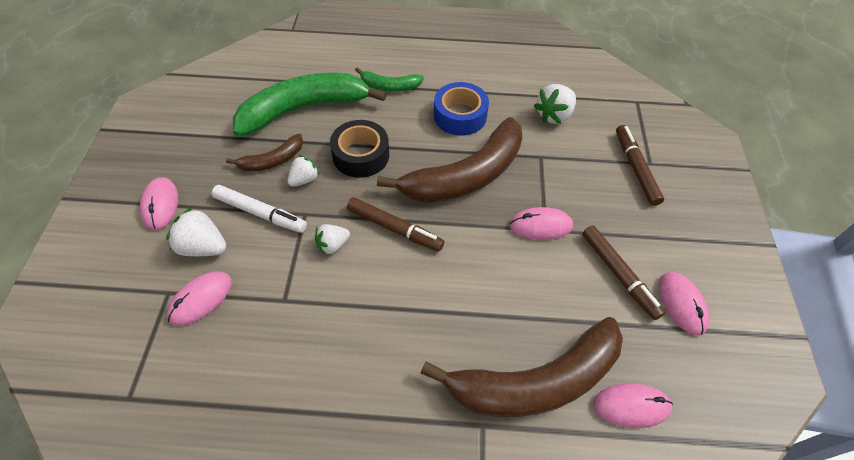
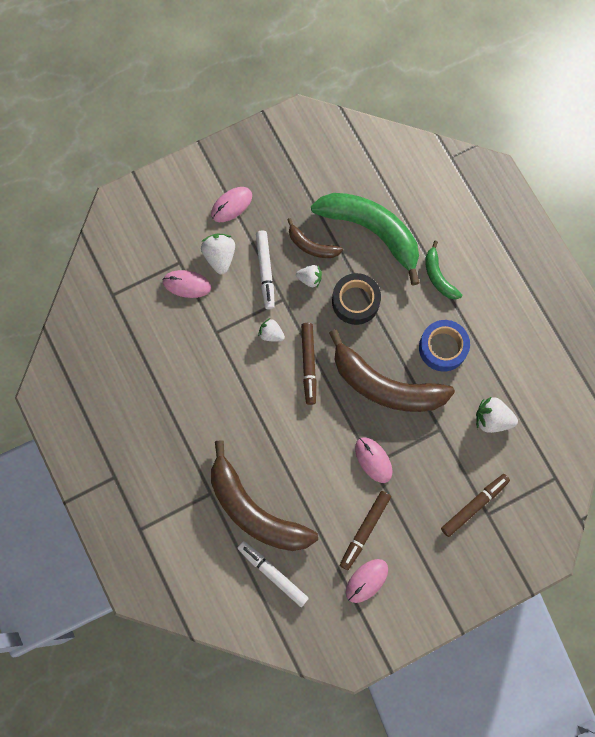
camera: 60 degrees right, 20 degrees up
pink mouse [593,383,673,428] -> white marker [238,541,309,607]

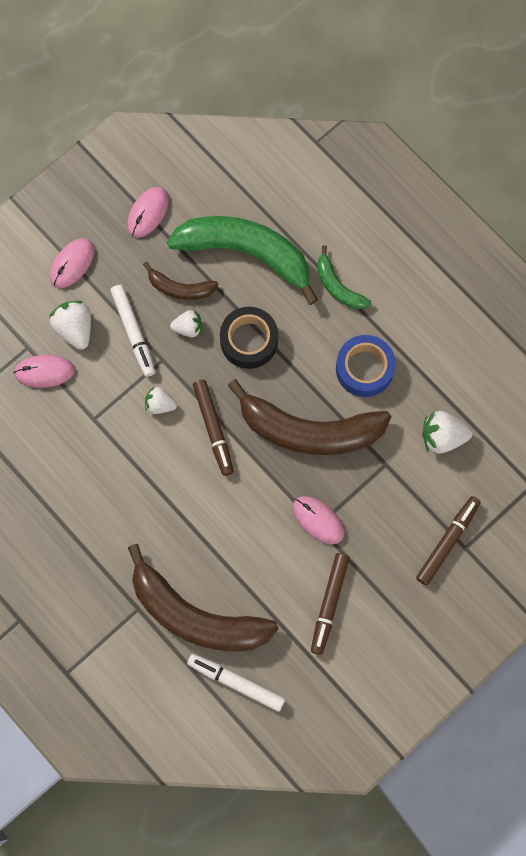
camera: 15 degrees left, 0 degrees up
pink mouse [346,559,388,603] -> pink mouse moved to [127,187,169,238]

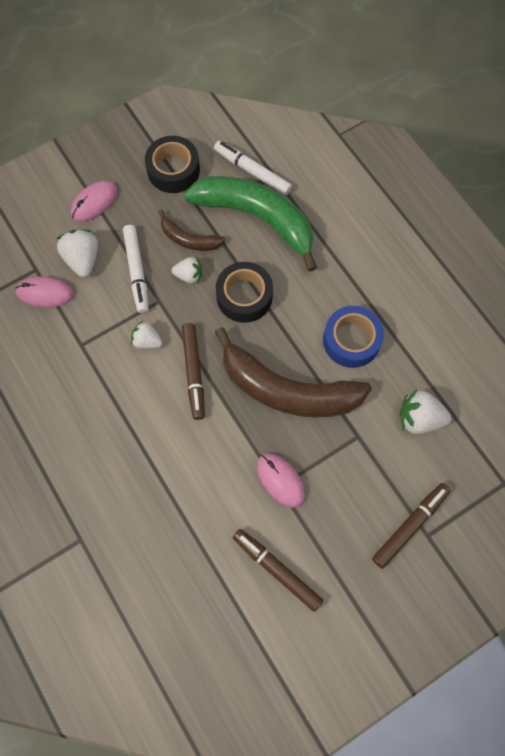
camera: 10 degrees right, 5 degrees down
pink mouse [127,187,169,238] -> black tape [145,136,200,193]
brown banana [128,544,279,651] -> none
white marker [187,654,285,711] -> white marker moved to [214,141,292,195]
brown marker [311,553,350,655] -> brown marker turned 105 degrees clockwise [233,529,323,612]
green banana [317,245,371,309] -> none

